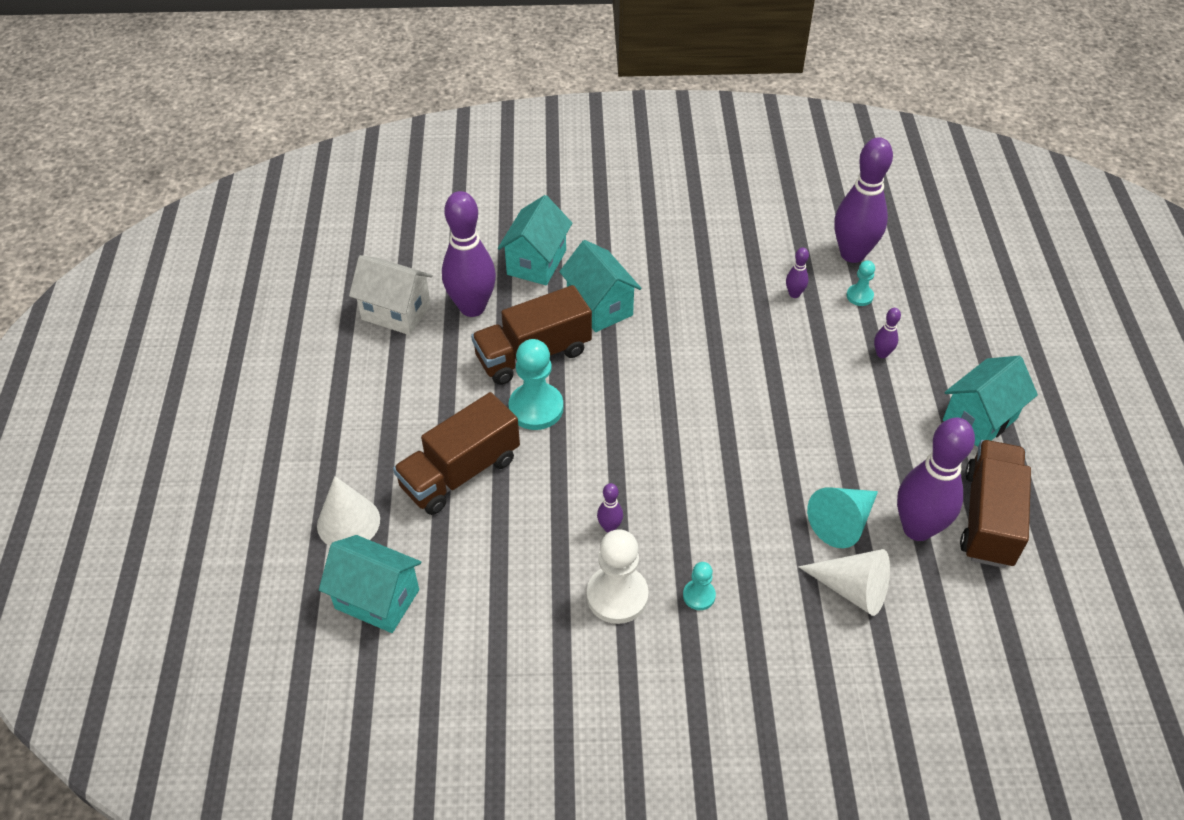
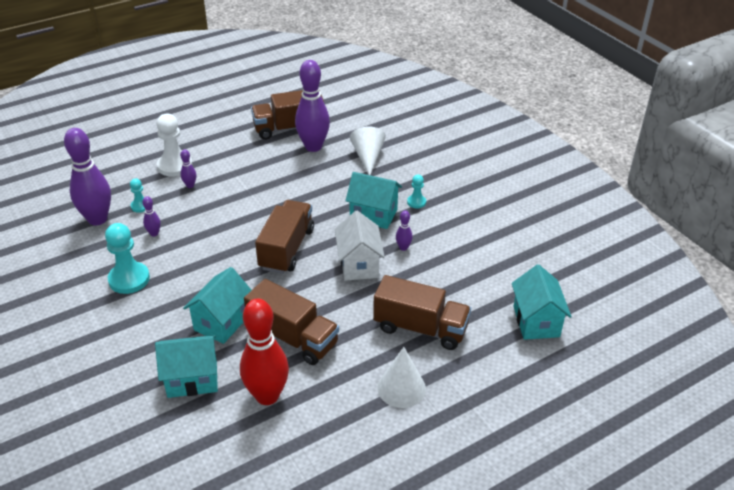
camera: 120 degrees left, 10 degrees down
white cone [317,476,380,546] -> white cone moved to [377,347,426,408]
white house [349,255,433,335] -> white house moved to [335,211,385,281]
purple bowling pin [442,191,496,317] -> red bowling pin [240,299,289,405]
turquoise pawn [508,339,563,430] -> turquoise pawn moved to [105,223,150,294]
white pawn [587,529,649,624] -> white pawn moved to [157,114,192,177]
turquoise cone [807,487,878,548] -> none
turquoise house [943,356,1038,447] -> turquoise house moved to [346,172,402,229]
none -> brown truck [255,200,314,274]

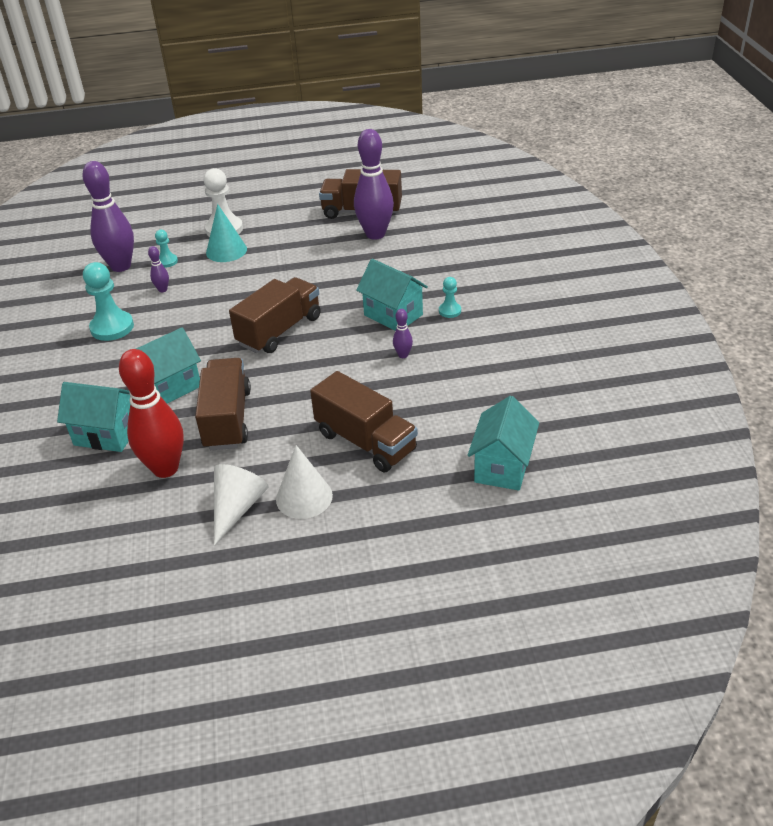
camera: 25 degrees right, 0 degrees up
purple bowling pin [180,149,196,188] -> turquoise cone [206,204,247,262]
brown truck [244,279,339,365] -> brown truck turned 150 degrees counterclockwise [195,358,251,450]
white house [335,211,385,281] -> none
white cone [350,127,386,175] -> white cone moved to [214,464,269,546]

